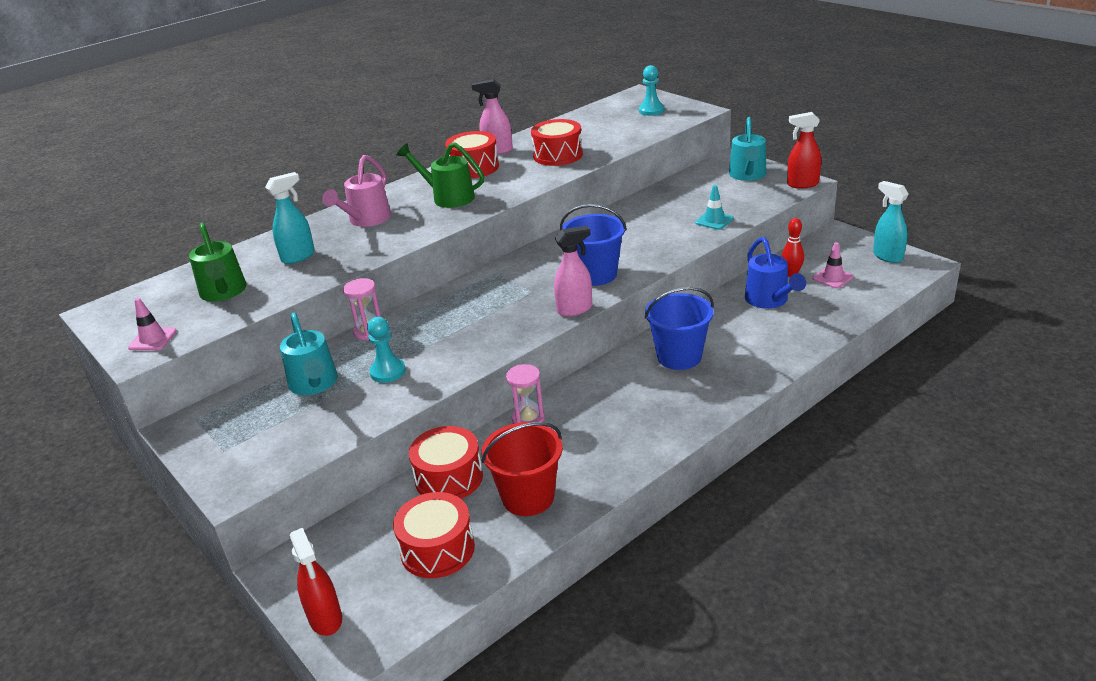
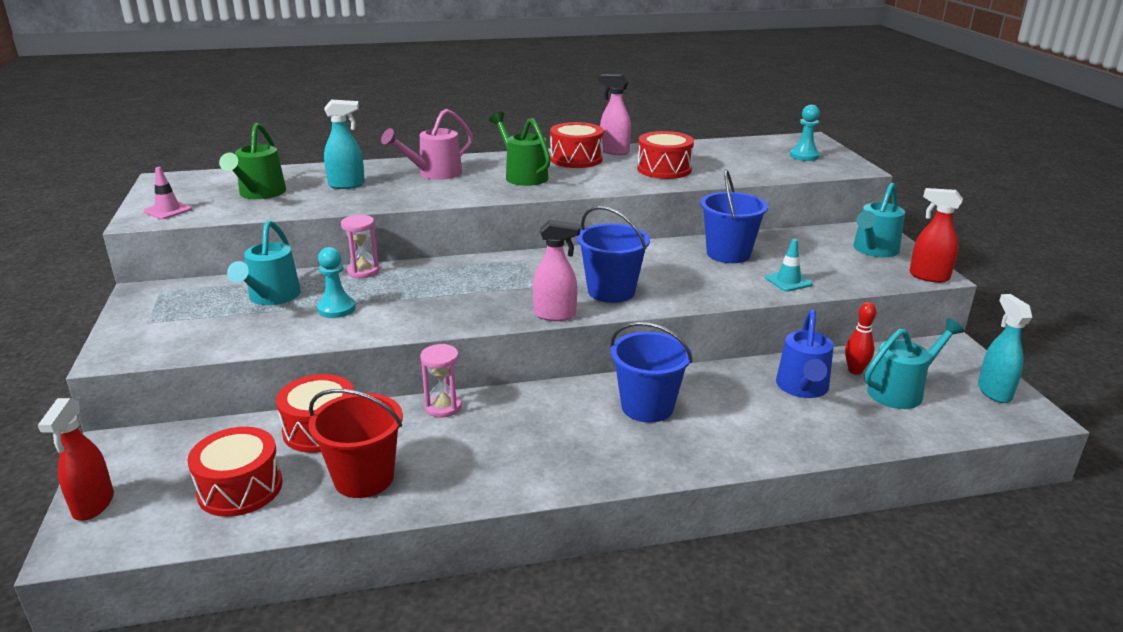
camera: 25 degrees right, 5 degrees down
pink traffic cone [813,242,854,288] -> turquoise watering can [864,318,965,409]
none -> blue bucket [700,169,768,263]

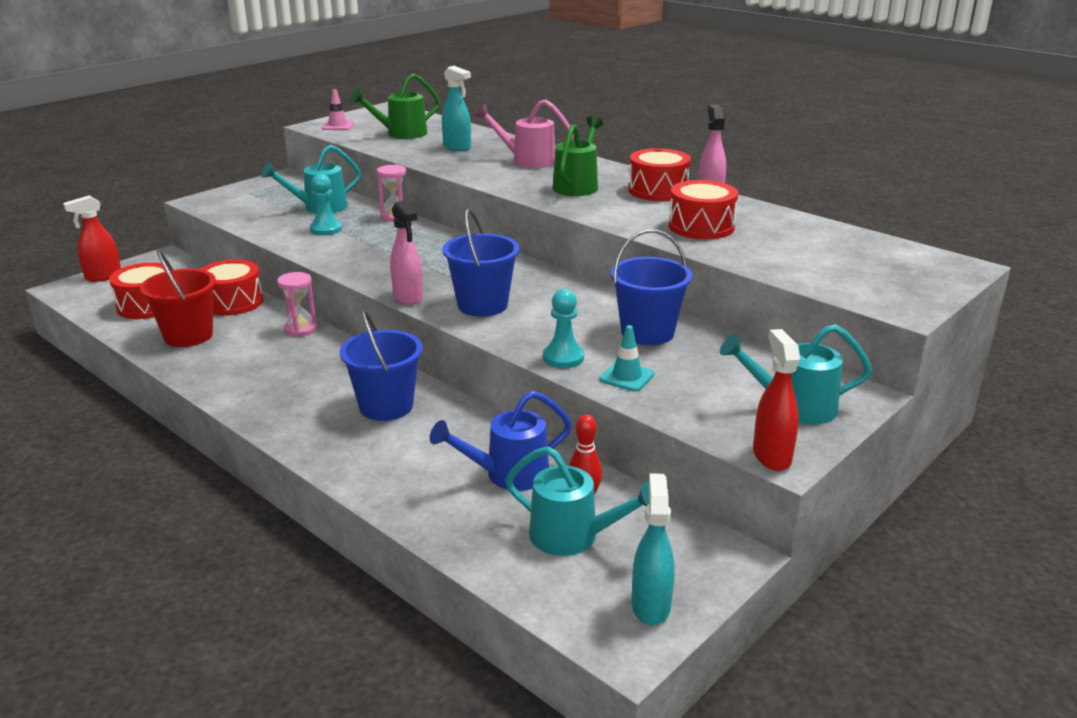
camera: 55 degrees right, 0 degrees up
turquoise pawn [790,105,820,161] -> turquoise pawn moved to [543,289,584,368]
turquoise spray bottle [978,294,1032,403] -> turquoise spray bottle turned 45 degrees counterclockwise [631,473,675,625]

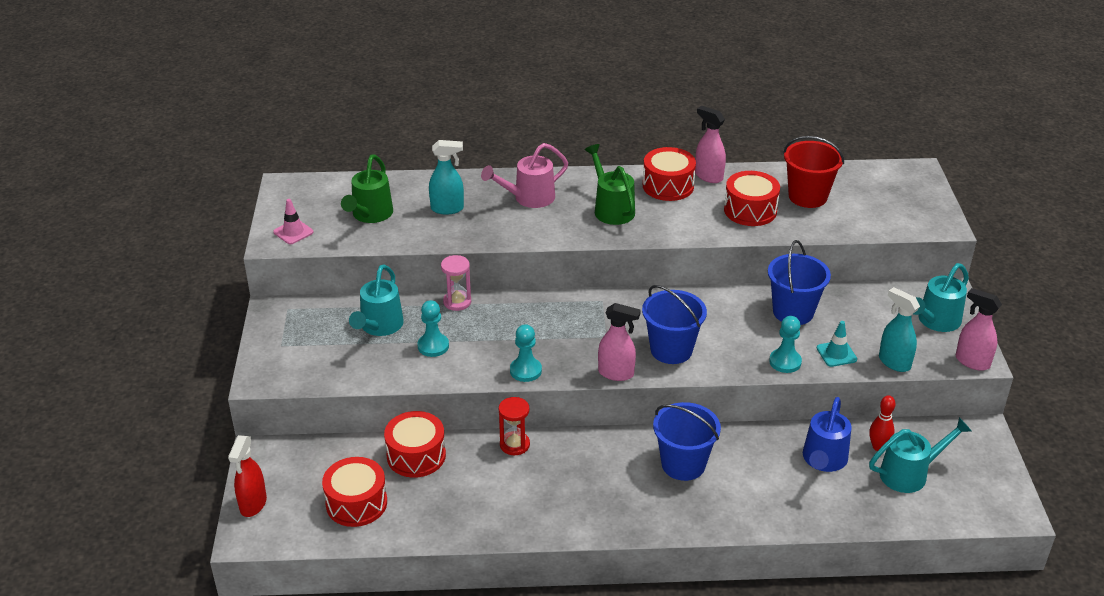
camera: 45 degrees left, 10 degrees up
red bucket [140,250,216,347] -> red bucket moved to [783,136,844,208]
pink hourglass [277,272,317,337] -> red hourglass [498,397,530,455]
turquoise spray bottle [631,473,675,625] -> turquoise spray bottle moved to [879,287,920,372]
red spray bottle [753,329,800,471] -> pink spray bottle [956,288,1002,371]
none -> turquoise pawn [510,324,542,382]

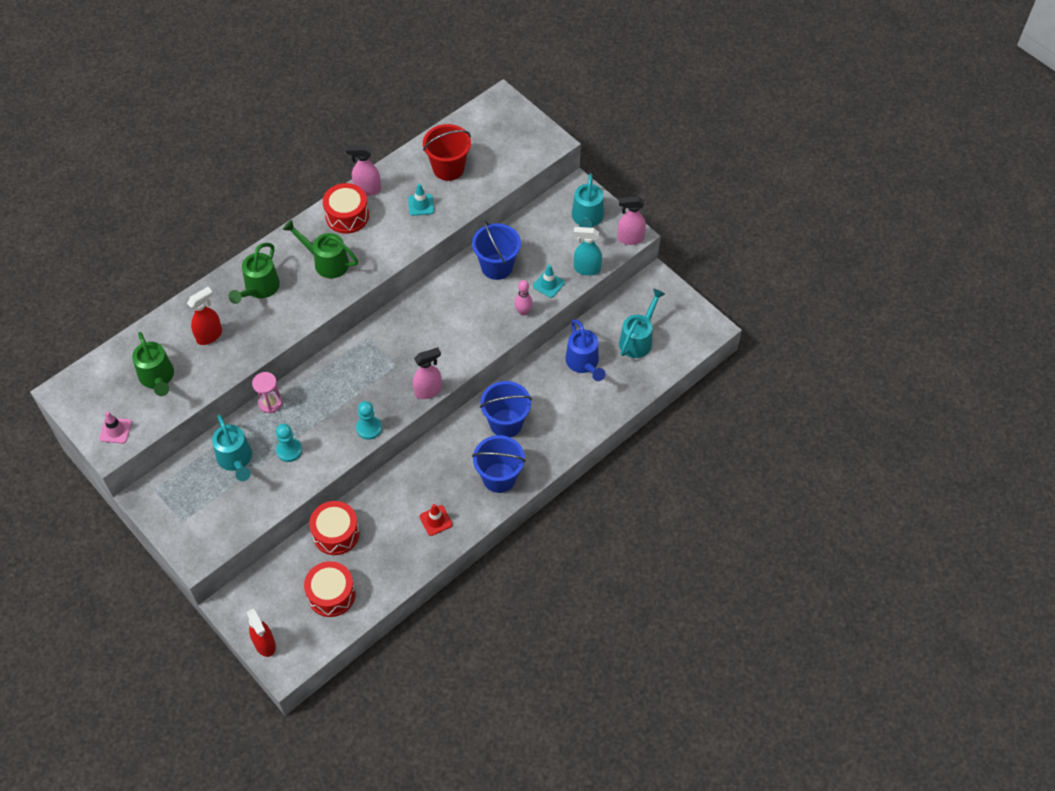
camera: 40 degrees left, 20 degrees up
turquoise spray bottle [429,140,464,214] -> red spray bottle [187,287,222,345]
pink watering can [481,143,568,208] -> green watering can [229,243,280,304]
red hourglass [498,397,530,455] -> none
blue bucket [642,285,707,364] -> blue bucket moved to [472,435,526,493]
red drum [724,171,780,226] -> turquoise traffic cone [408,184,434,216]
turquoise pawn [769,316,802,373] -> pink bowling pin [514,280,533,316]
red bowling pin [869,395,896,451] -> none
none -> red traffic cone [420,504,452,536]

